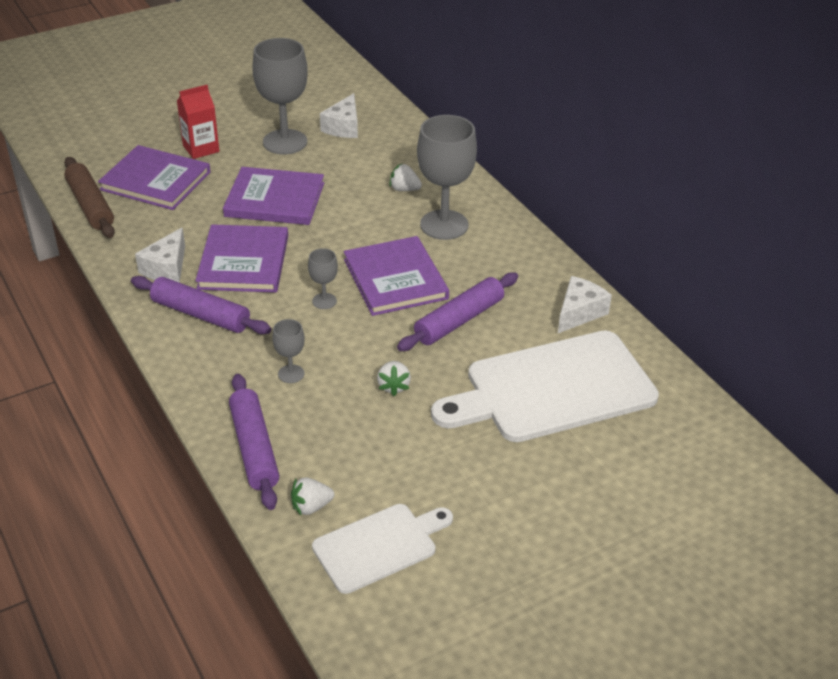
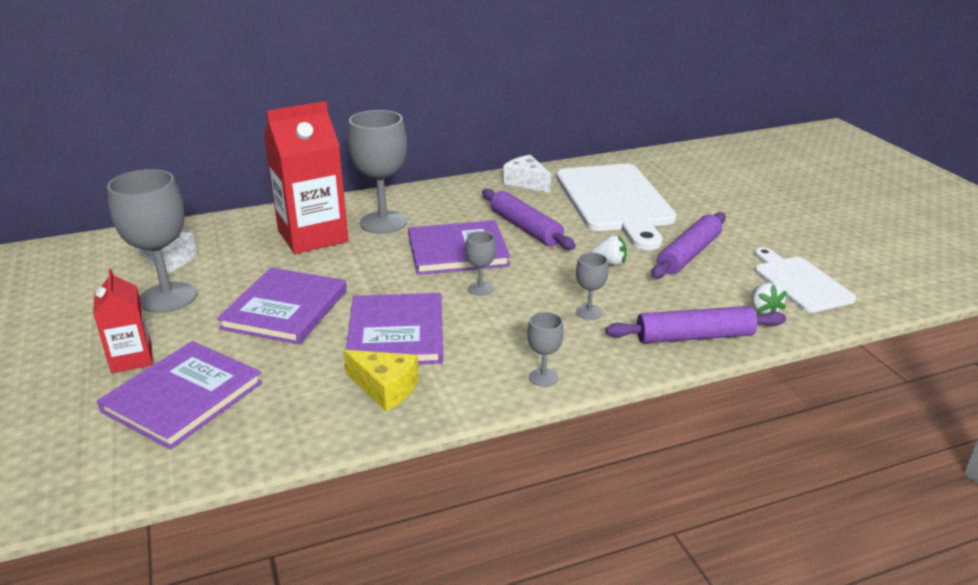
camera: 80 degrees left, 10 degrees down
brown rolling pin [64,157,115,238] -> none
purple rolling pin [131,276,271,334] -> purple rolling pin moved to [651,212,726,279]
white cheese [135,227,185,283] -> yellow cheese [344,350,419,411]
purple book [195,224,288,293] -> purple book turned 75 degrees clockwise [346,293,443,364]
white strawberry [390,164,422,191] -> red carton [264,101,349,254]
none -> grey goblet [527,312,564,387]

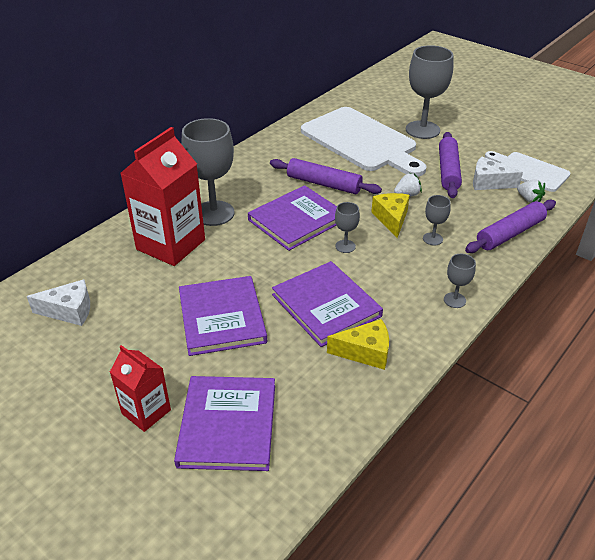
camera: 30 degrees left, 10 degrees up
grey goblet [107,169,197,313] -> grey goblet moved to [406,45,453,139]
white cheese [503,155,551,193] -> white cheese moved to [473,157,523,190]
none -> yellow cheese [371,193,410,238]

